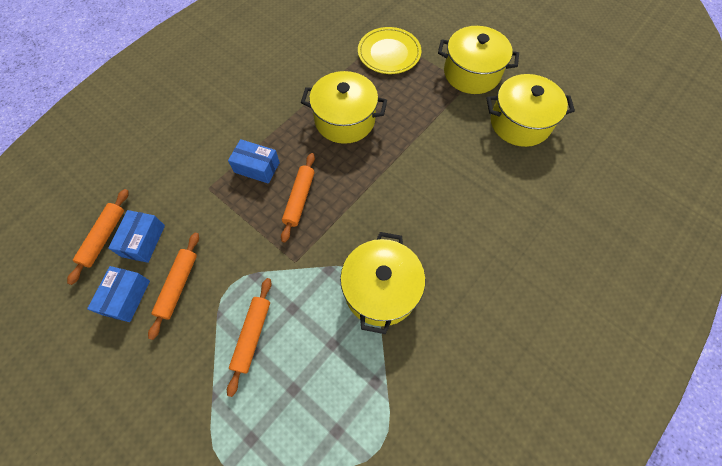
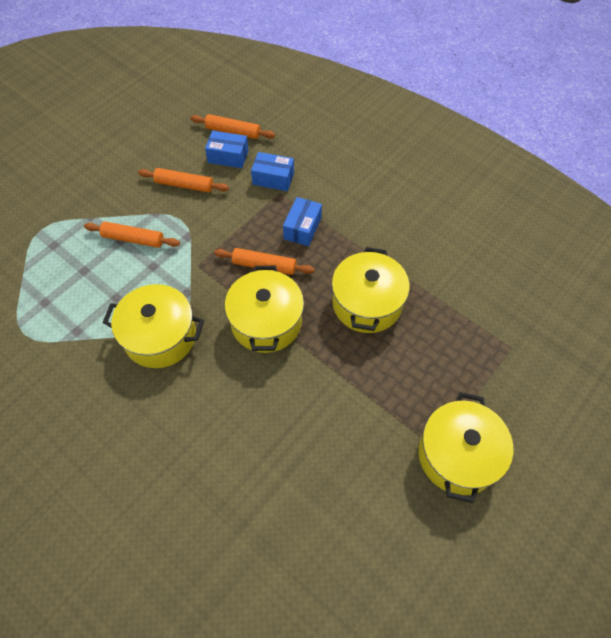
camera: 90 degrees right, 5 degrees down
blue box [87,266,150,322] -> blue box moved to [251,152,294,191]
yellow plate [358,27,422,74] -> none
yellow pot [487,74,575,147] -> yellow pot moved to [224,266,304,353]

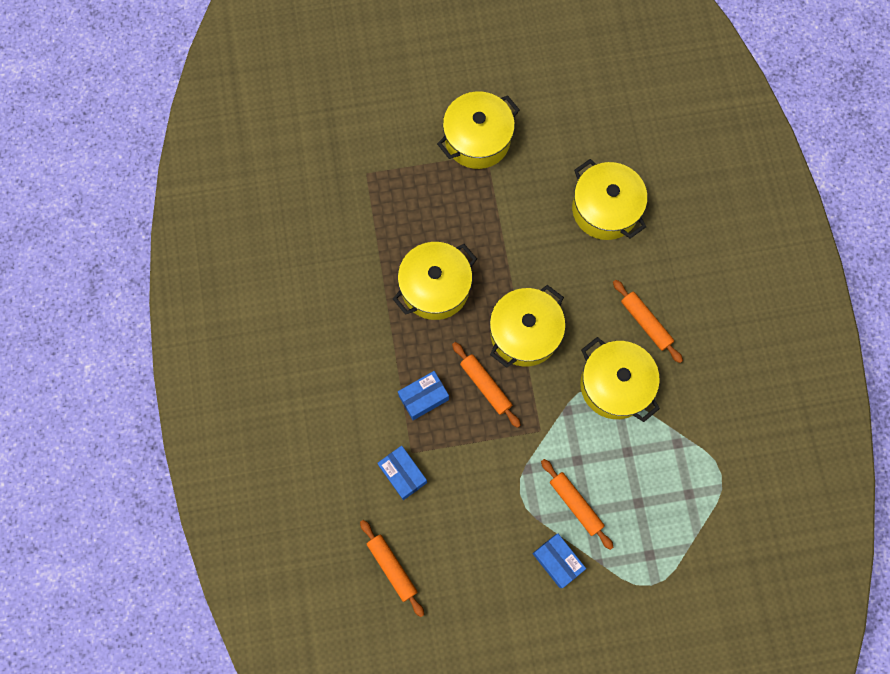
camera: 140 degrees left, 15 degrees up
orange rolling pin [138,168,229,192] -> orange rolling pin moved to [613,280,683,363]
blue box [205,131,249,168] -> blue box moved to [533,534,586,588]
none -> yellow pot [572,159,647,240]

